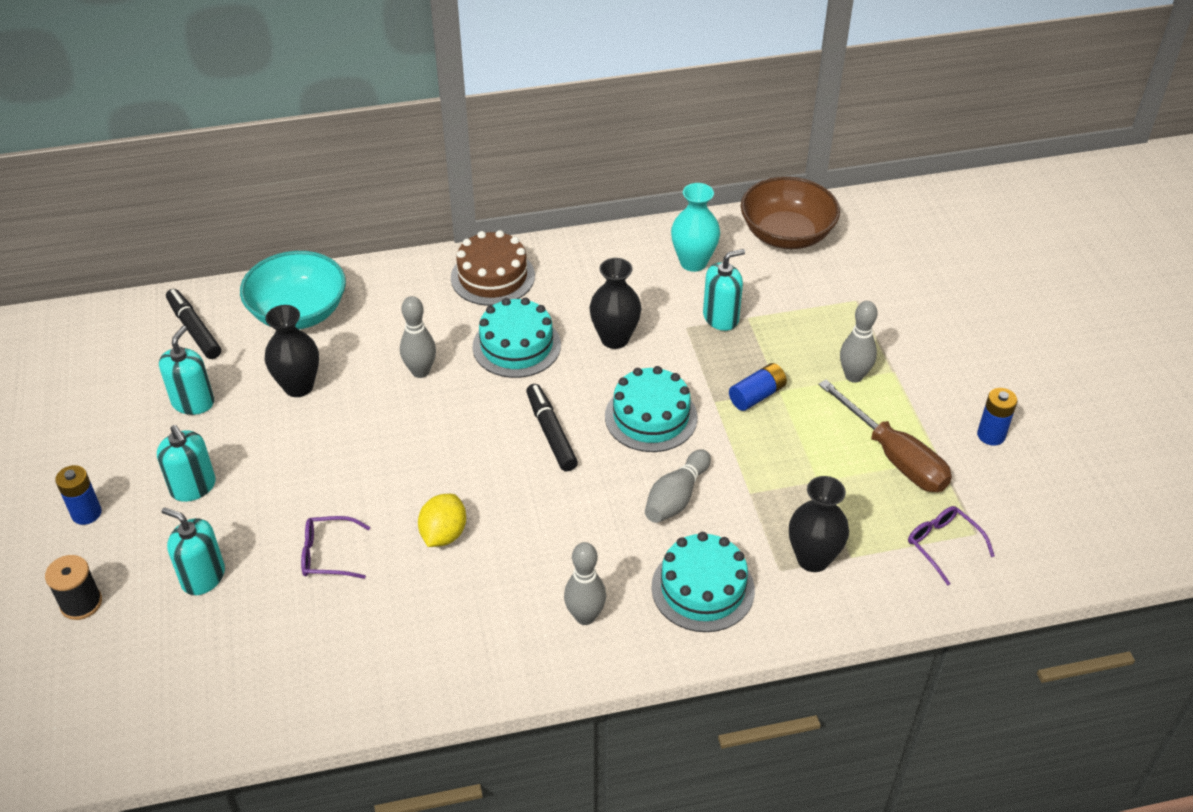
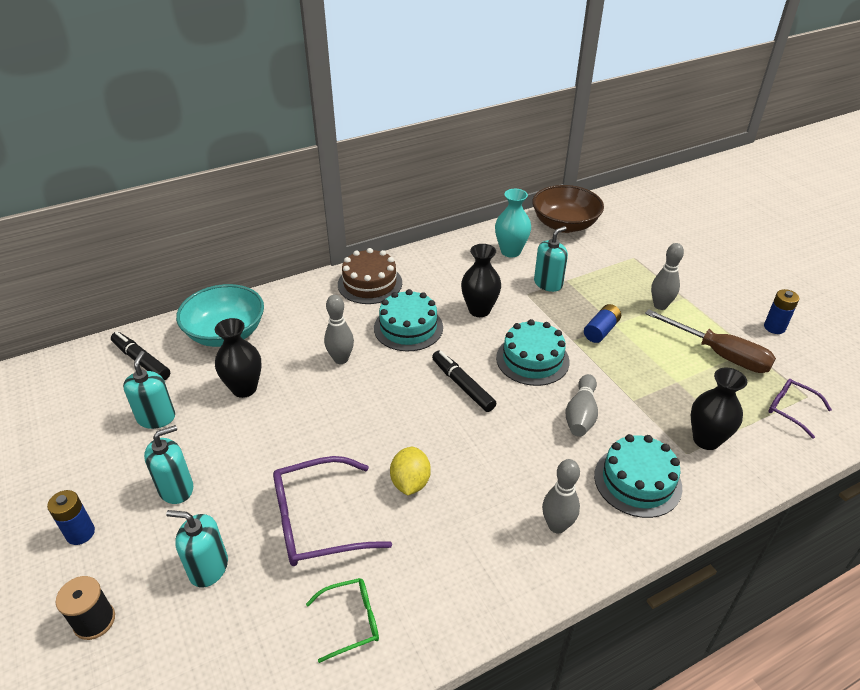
camera: 15 degrees left, 5 degrees down
turquoise soap dispenser [157,425,216,502] -> turquoise soap dispenser turned 75 degrees counterclockwise [144,425,193,504]
purple glasses [301,516,370,579] -> purple glasses [273,456,392,566], size x1.80
none -> green glasses [306,578,379,663]

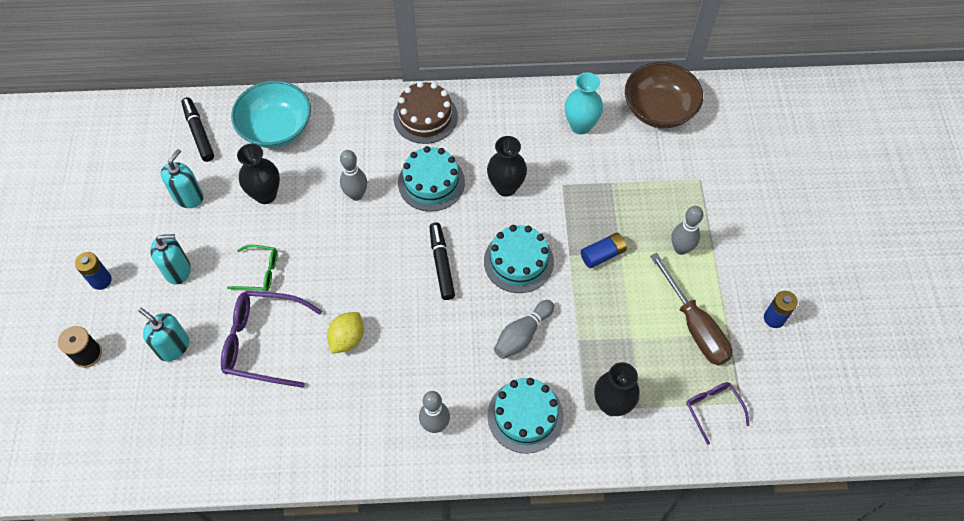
camera: 25 degrees right, 20 degrees up
green glasses [306,578,379,663] -> green glasses moved to [227,245,277,291]
turquoise soap dispenser [534,226,568,292] -> none

